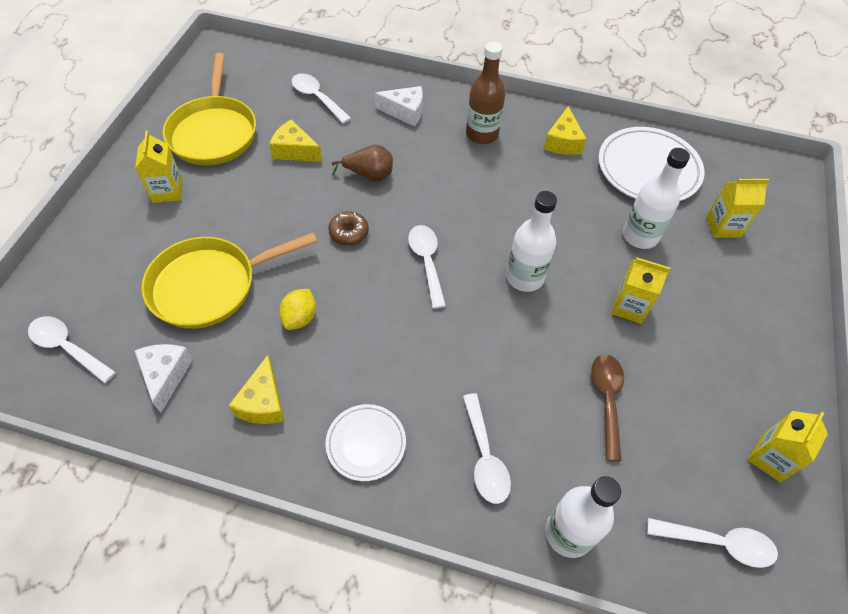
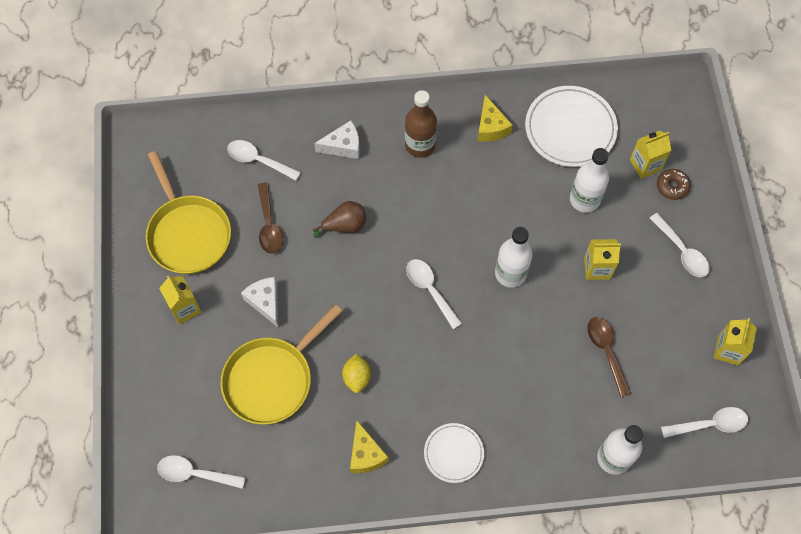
camera: 20 degrees left, 10 degrees up
white cheese [134,344,193,413] -> white cheese moved to [241,277,278,327]
yellow cheese [269,120,322,162] -> brown spoon [258,182,283,254]
brown donut [328,211,369,246] -> brown donut moved to [657,169,691,200]
white spoon [463,393,511,504] -> white spoon moved to [650,213,710,277]

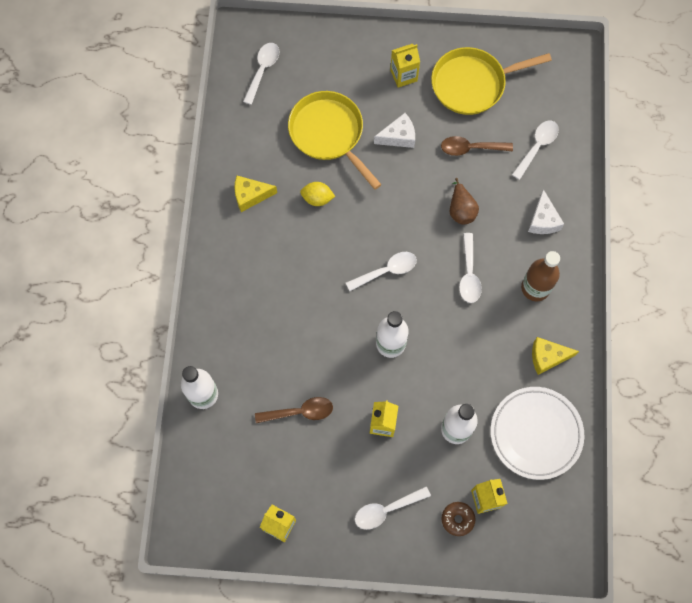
camera: 100 degrees right, 5 degrees up
white plate [424,423,484,483] -> none
white spoon [661,407,748,438] -> white spoon moved to [459,233,482,303]

